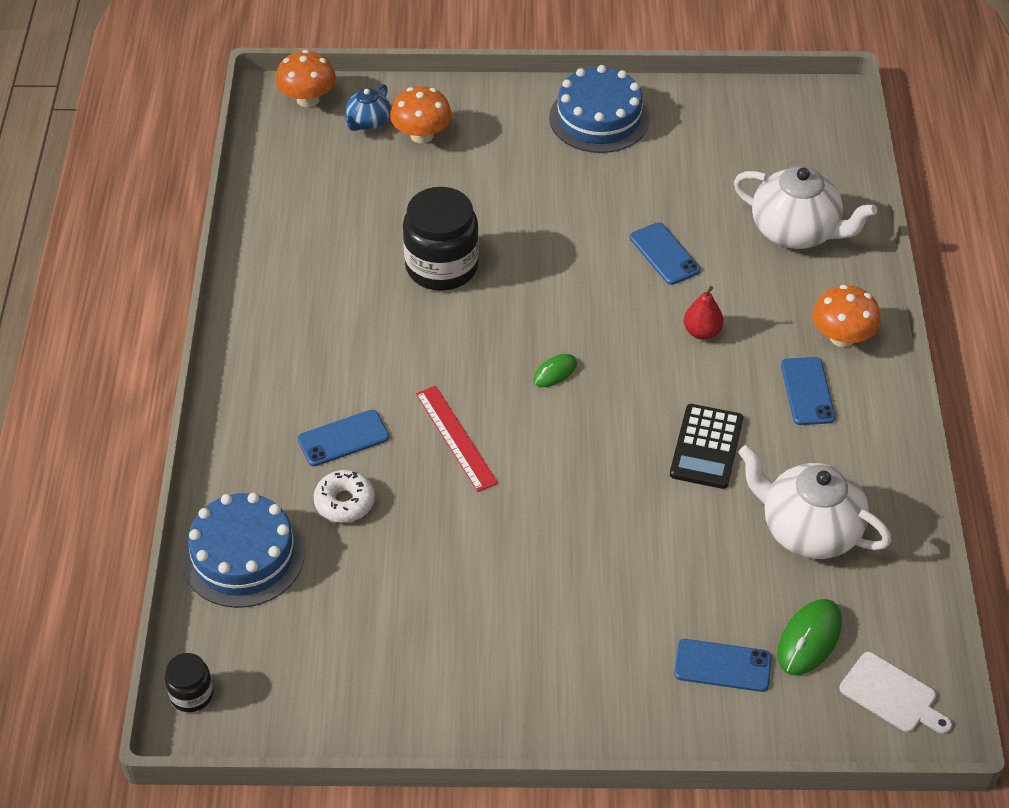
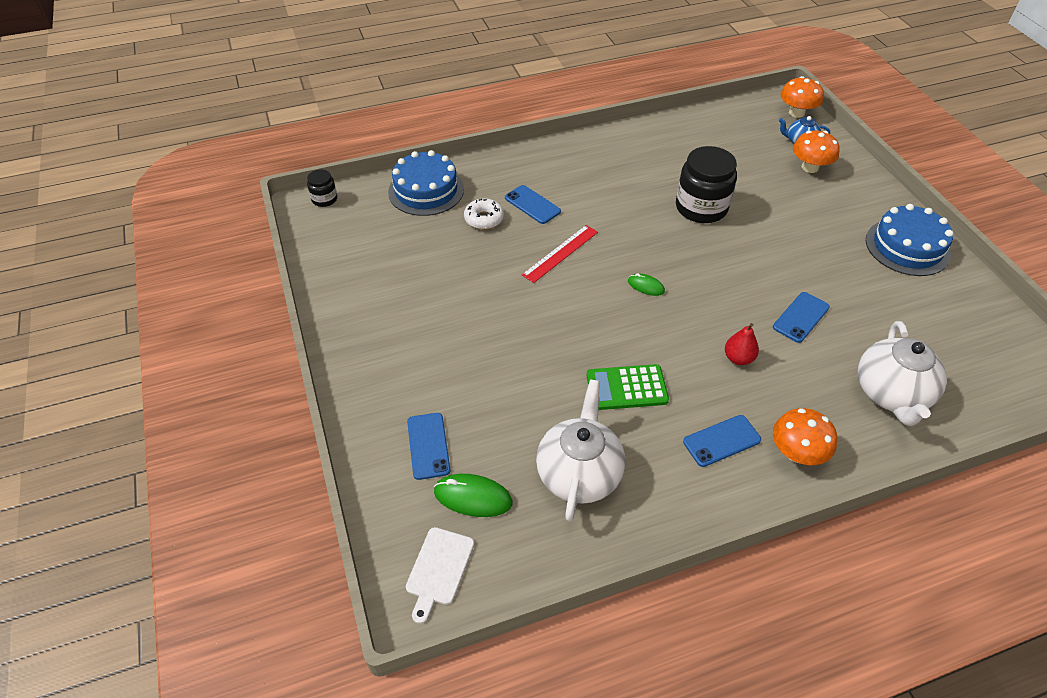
camera: 70 degrees right, 0 degrees up
black calculator [670,404,743,489] -> green calculator [587,364,669,410]

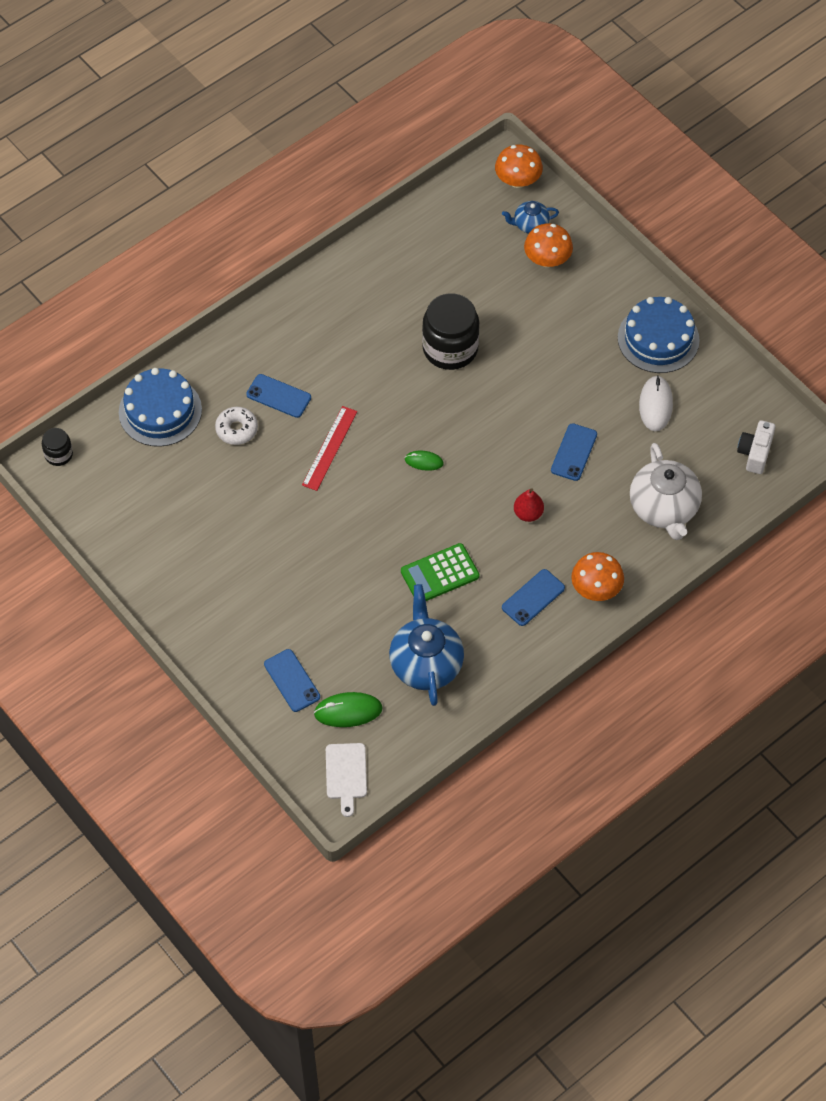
camera: 20 degrees left, 10 degrees up
white teapot [536,379,625,521] -> blue teapot [389,584,464,706]
none -> white mouse [639,375,673,431]
none -> white camera [737,420,775,474]

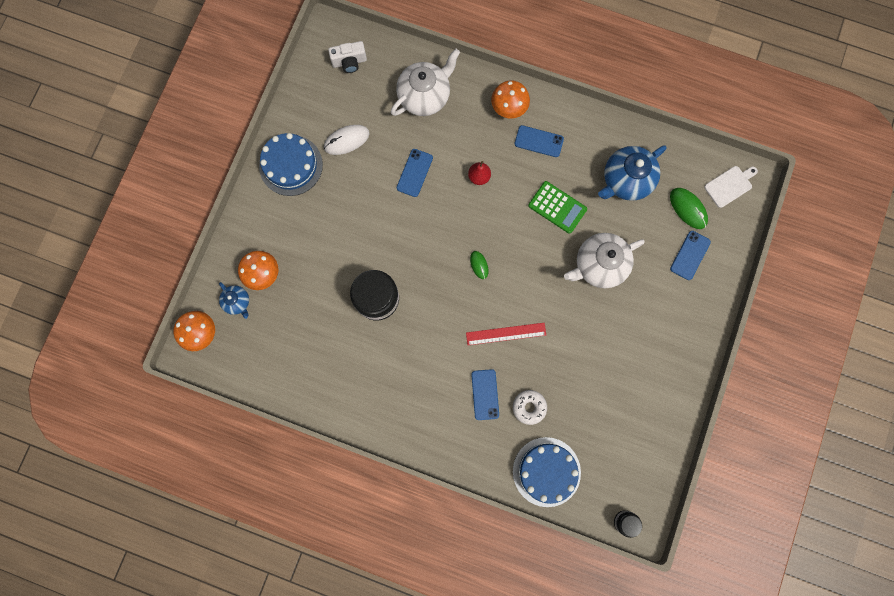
camera: 120 degrees left, 20 degrees up
blue phone [551,423,597,481] -> blue phone turned 60 degrees counterclockwise [397,149,433,197]
none -> white teapot [564,233,645,288]

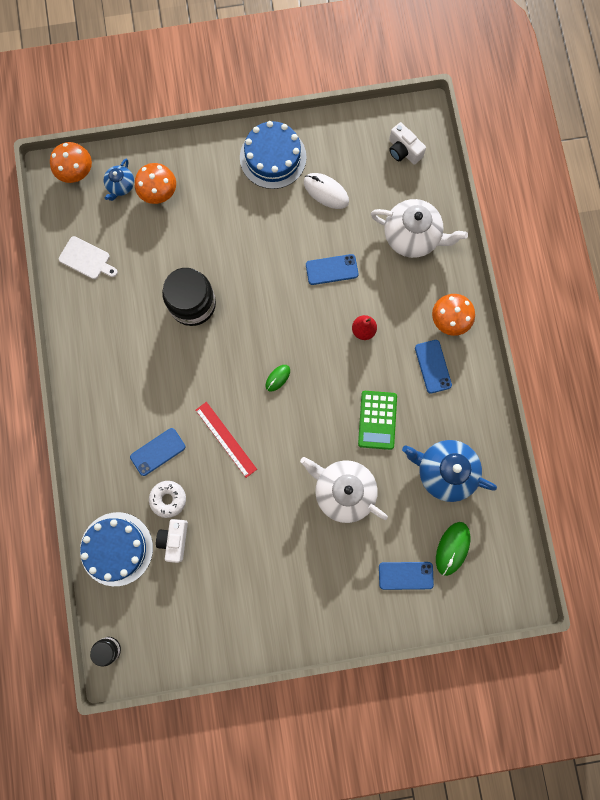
camera: 60 degrees right, 0 degrees up
white cutting board [704,166,758,208] -> white cutting board moved to [59,236,118,279]
none -> white camera [156,519,188,563]

